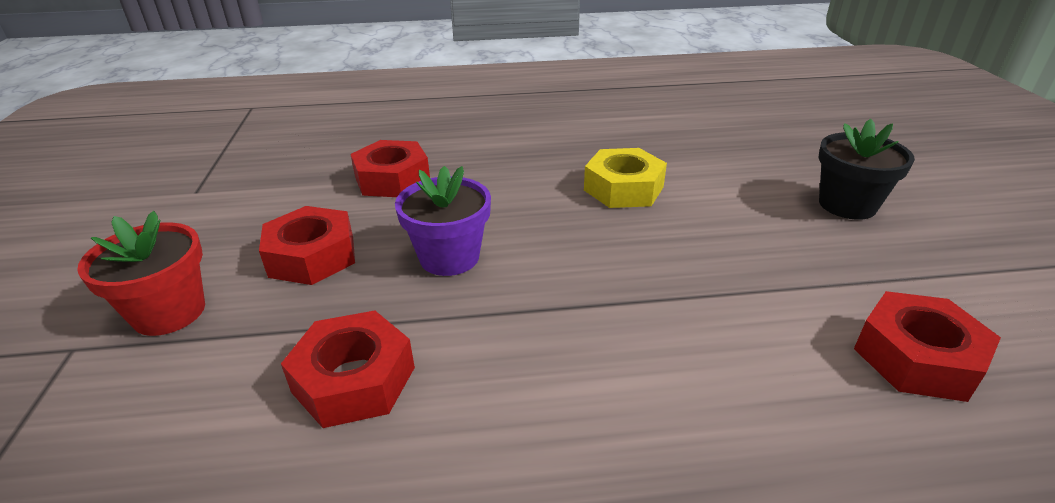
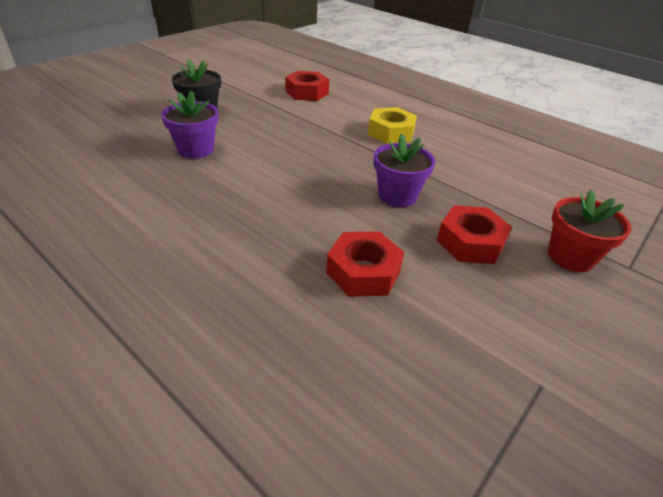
camera: 135 degrees left, 5 degrees up
red nut [281,310,415,428] -> none
yellow nut [584,148,667,208] -> yellow nut moved to [368,107,417,144]
none -> purple flower pot [161,91,218,159]

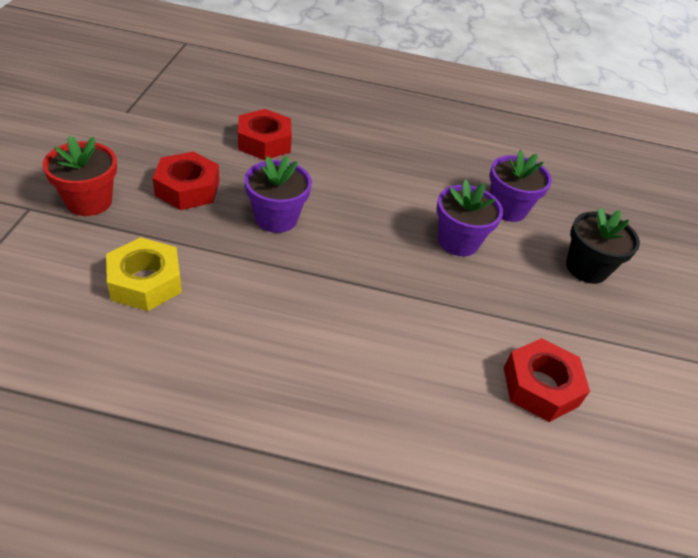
camera: 145 degrees right, 5 degrees up
yellow nut [368,107,417,144] -> yellow nut moved to [106,237,182,311]
none -> purple flower pot [437,179,503,256]

